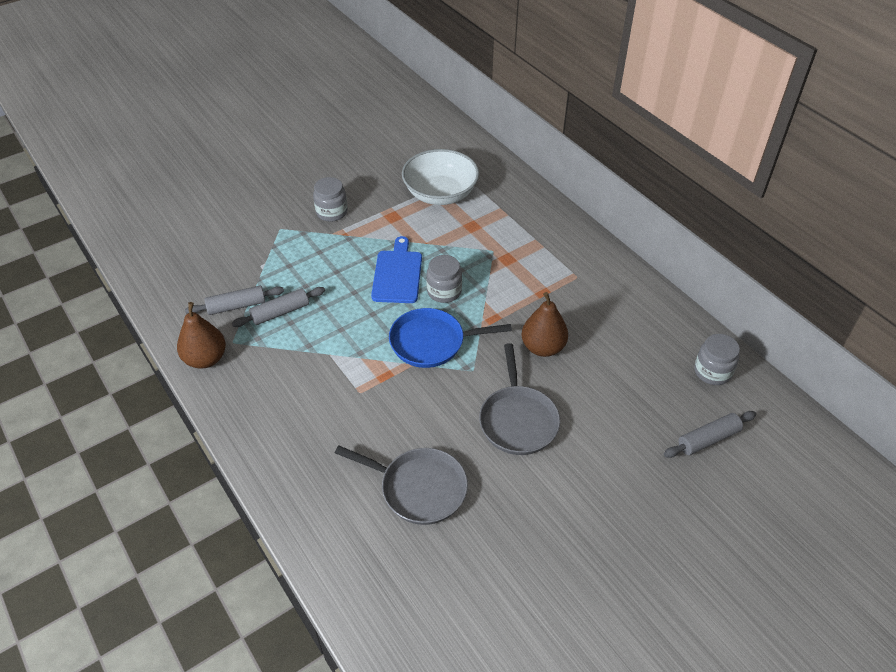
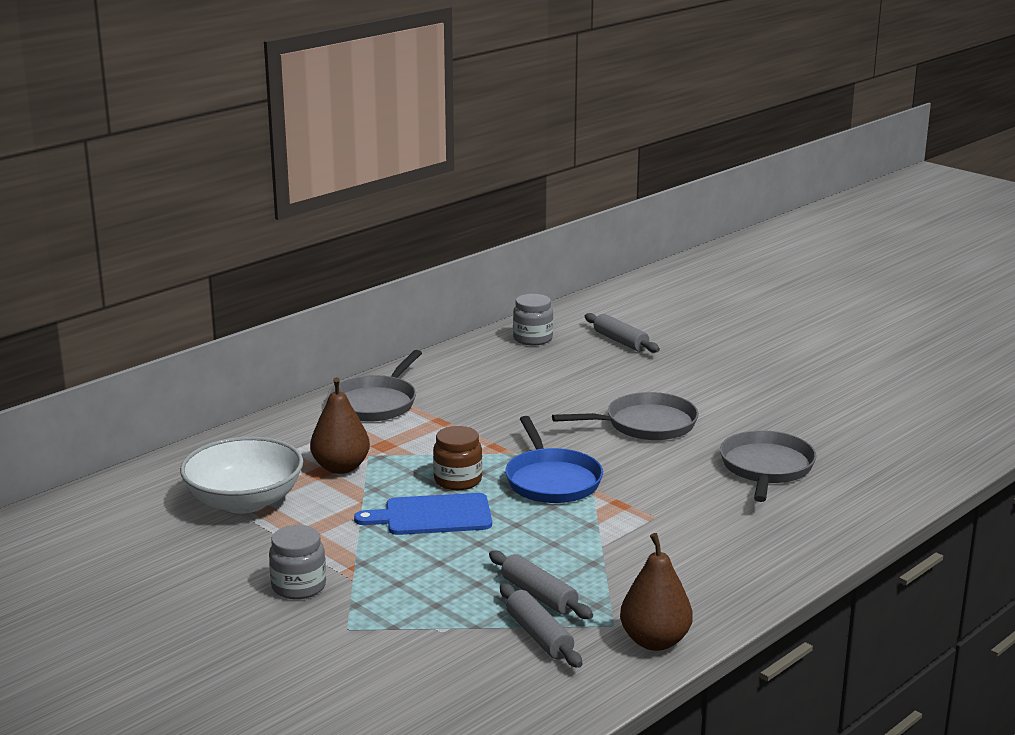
camera: 100 degrees left, 25 degrees down
grey jar [426,255,462,303] -> brown jar [433,426,483,490]
brown pear [522,292,568,357] -> brown pear moved to [310,377,370,474]
none -> grey pan [327,350,422,422]

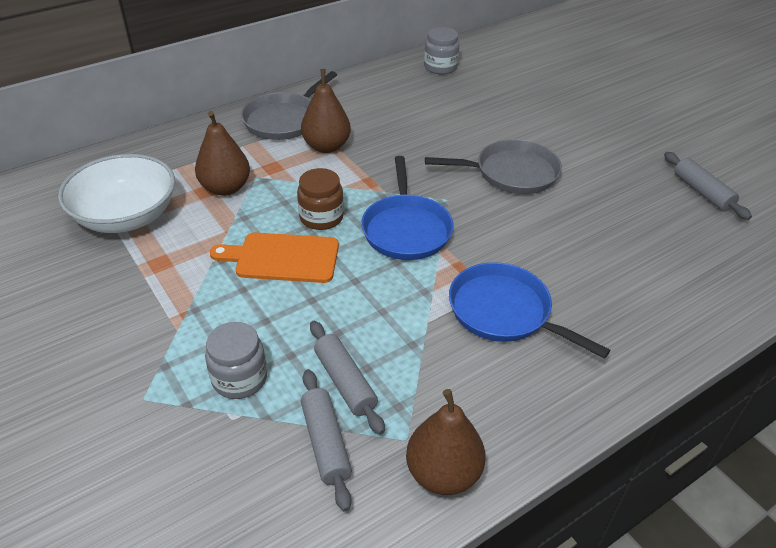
camera: 10 degrees right, 20 degrees up
grey jar [269,525,326,599] -> grey jar moved to [205,322,267,399]
blue cutting board [354,493,492,535] -> orange cutting board [210,232,339,283]
grey rolling pin [585,313,660,353] -> grey rolling pin moved to [664,152,752,220]
grey pan [720,430,817,502] -> none
none -> brown pear [301,69,351,153]
none -> blue pan [449,262,611,359]

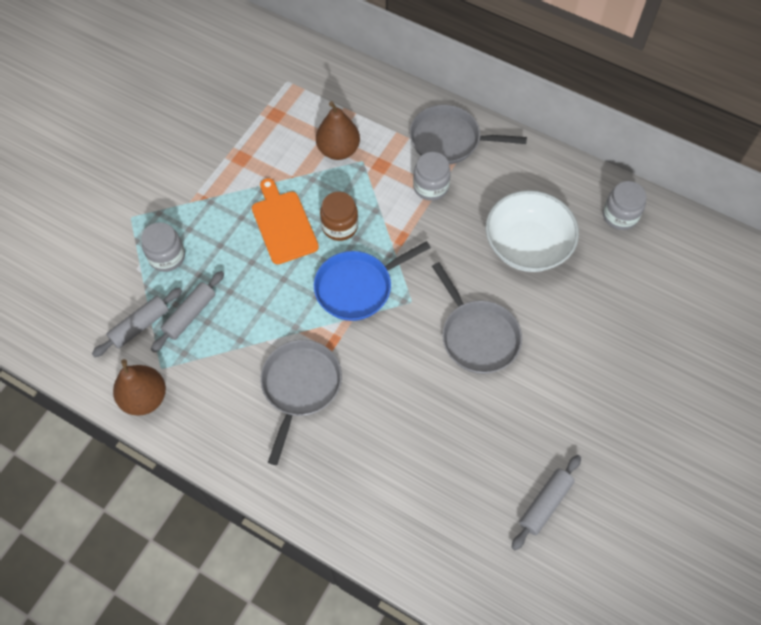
camera: 65 degrees right, 20 degrees up
white bowl [58,154,175,233] -> white bowl moved to [486,190,579,272]
brown pear [301,69,351,153] -> grey jar [413,152,451,201]
blue pan [449,262,611,359] -> grey pan [260,340,342,465]

